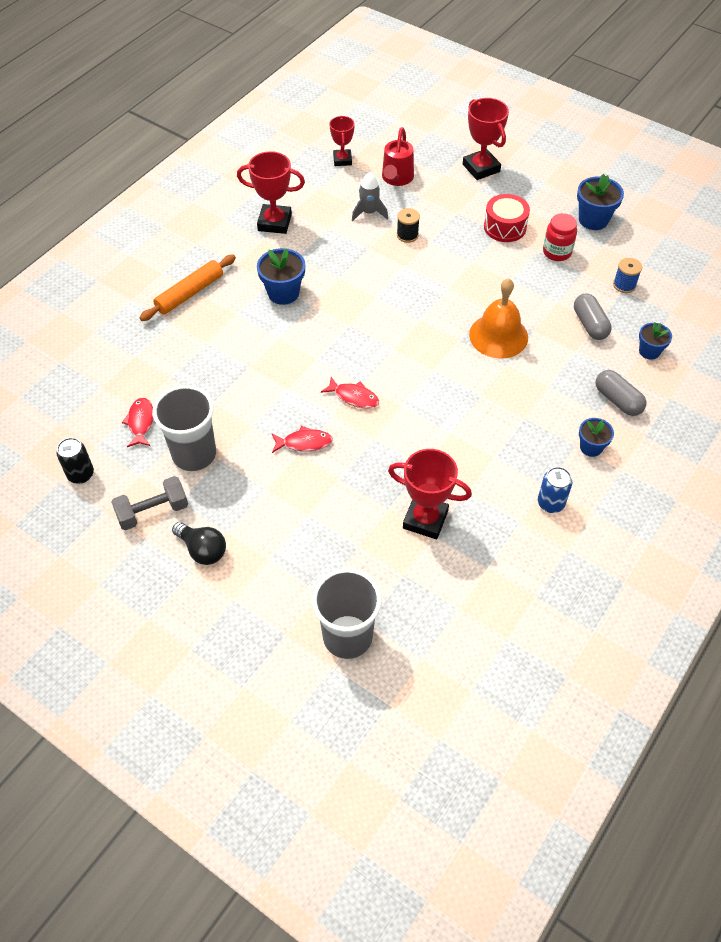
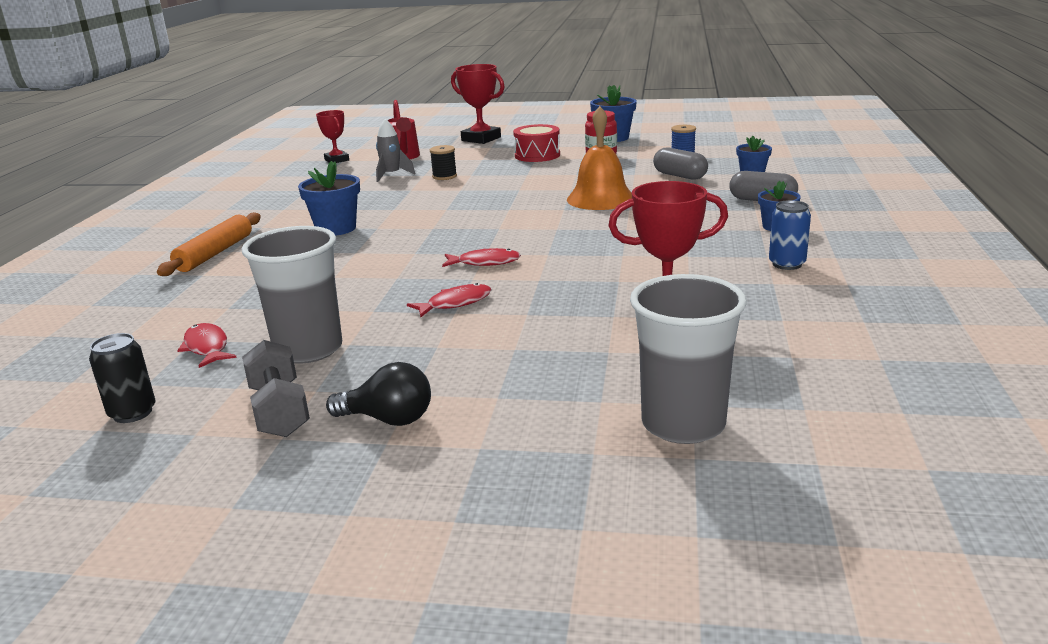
camera: 25 degrees left, 30 degrees down
grey dumbbell [111,476,188,530] -> grey dumbbell turned 60 degrees counterclockwise [242,340,310,437]
red trophy [237,151,305,234] -> none

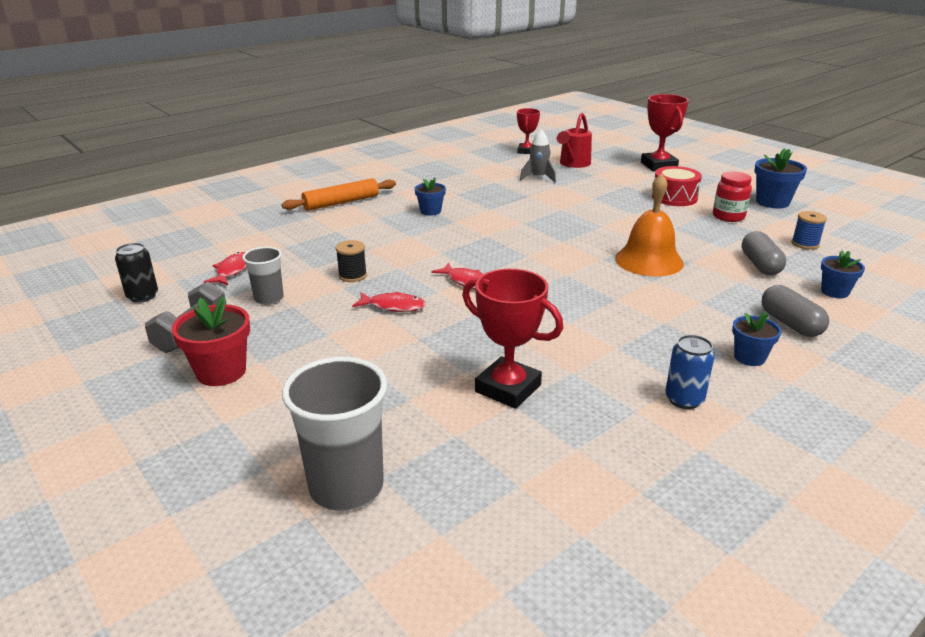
camera: 40 degrees right, 5 degrees up
grey cup [241,226,342,363] -> grey cup [242,247,284,305], size x0.57
blue flower pot [298,161,360,236] -> blue flower pot [415,178,446,216], size x0.64
black light bulb [326,362,431,426] -> red flower pot [172,297,250,386]
black spool [430,145,457,180] -> black spool moved to [336,240,367,282]

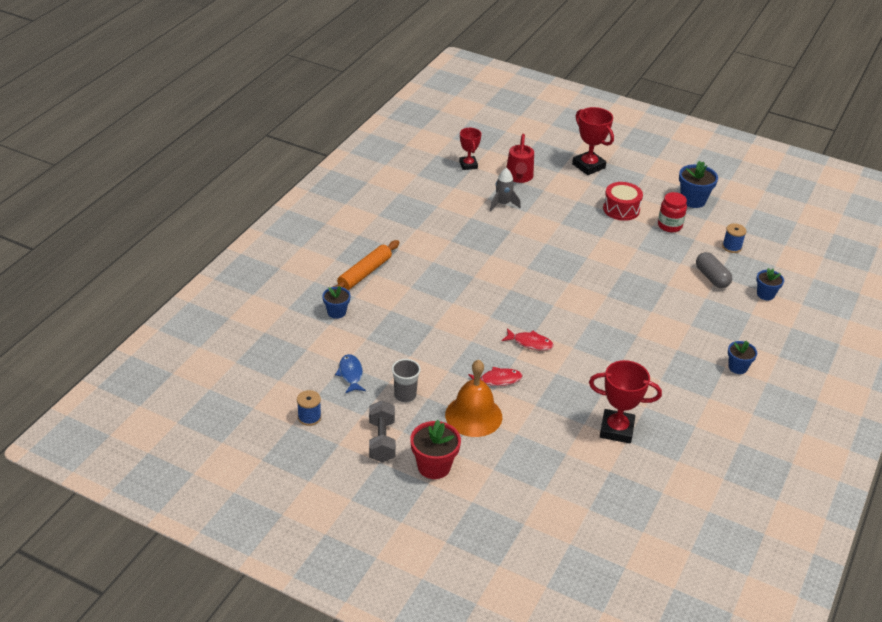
camera: 25 degrees left, 10 degrees up
black can [115,243,158,303] -> blue spool [297,390,321,426]
red fish [204,252,246,285] -> blue fish [335,354,366,393]
grey cup [282,357,387,511] -> none
black spool [336,240,367,282] -> none
blue flower pot [415,178,446,216] -> blue flower pot moved to [322,286,350,319]
orange bell [615,173,684,277] -> orange bell moved to [445,360,502,437]
blue can [665,335,715,409] -> none
grey capsule [761,285,829,337] -> none

